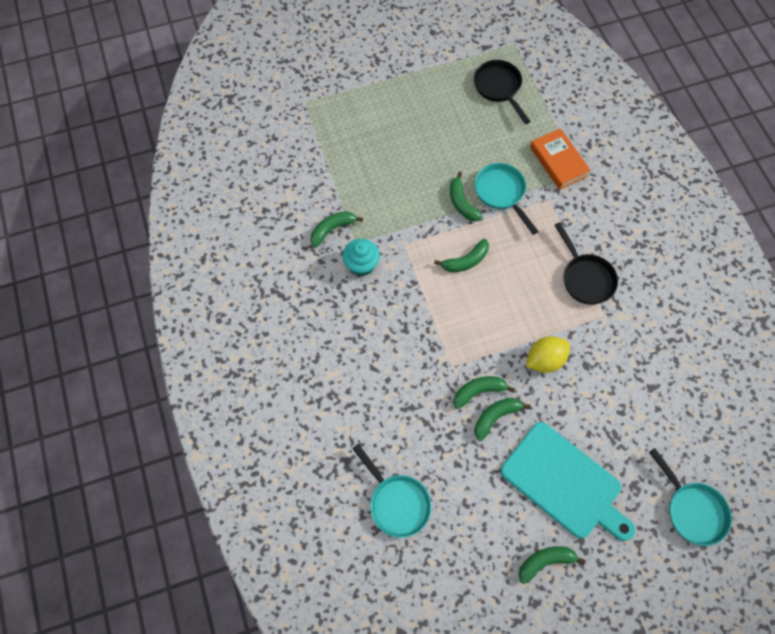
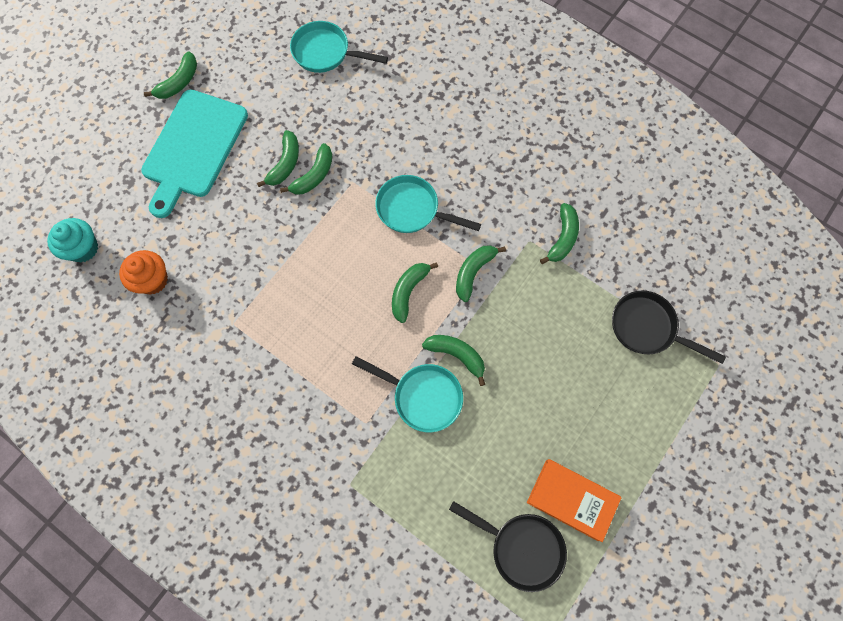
camera: 145 degrees right, 5 degrees up
turquoise cupcake [342,239,380,276] -> turquoise cupcake moved to [47,218,98,262]
turquoise cutting board [500,422,635,541] -> turquoise cutting board turned 75 degrees counterclockwise [141,89,248,218]
yellow lemon [526,336,570,373] -> none
orange book [530,128,591,190] -> orange book moved to [527,459,622,542]
black pan [555,222,618,305] -> black pan moved to [612,291,726,364]
turquoise pan [649,448,732,546] -> turquoise pan moved to [375,175,481,233]
none -> orange cupcake [119,250,168,295]
none -> green banana [456,245,506,302]

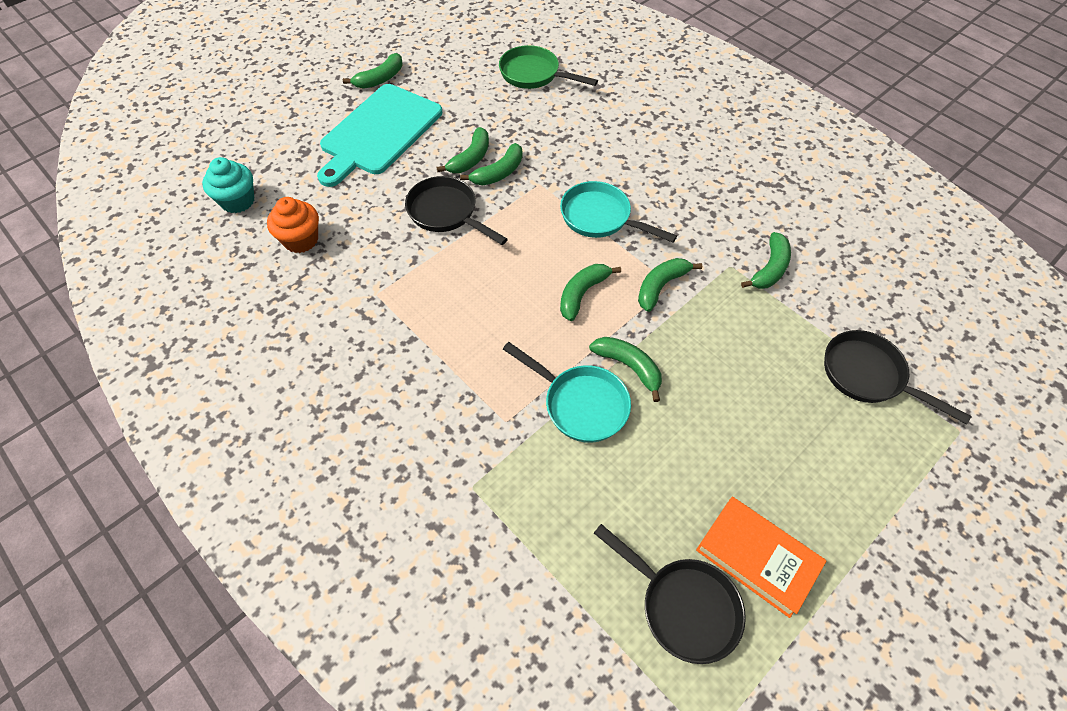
camera: 10 degrees right, 15 degrees down
turquoise pan [290,21,388,73] -> green pan [499,45,598,89]
none -> black pan [405,176,508,245]

